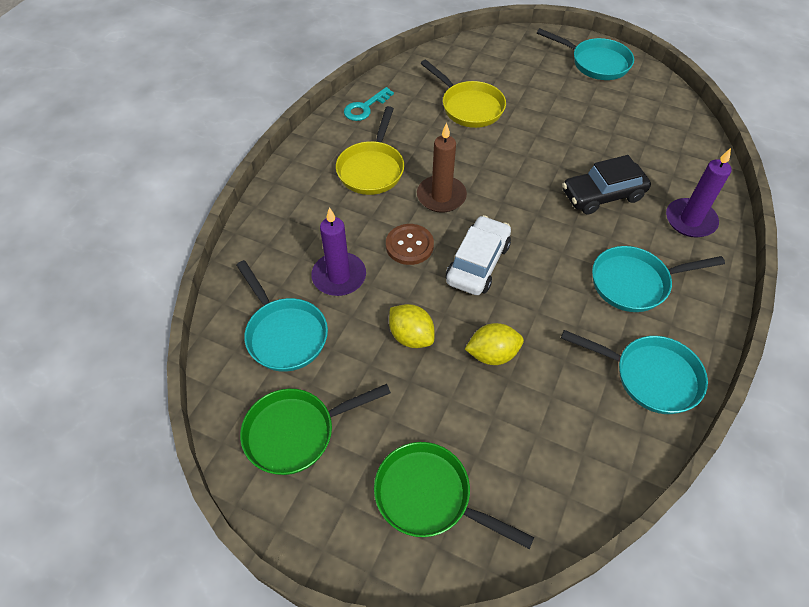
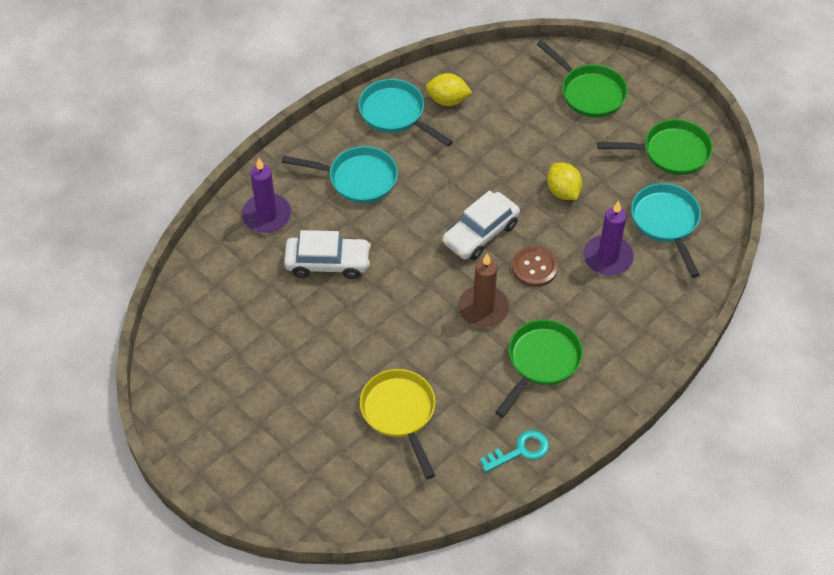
camera: 160 degrees left, 0 degrees up
yellow pan [336,106,404,195] -> green pan [495,319,583,417]
yellow lemon [465,323,524,365] -> yellow lemon moved to [426,73,472,106]
turquoise pan [537,28,634,80] -> none
black car [562,155,651,215] -> white car [284,230,371,279]

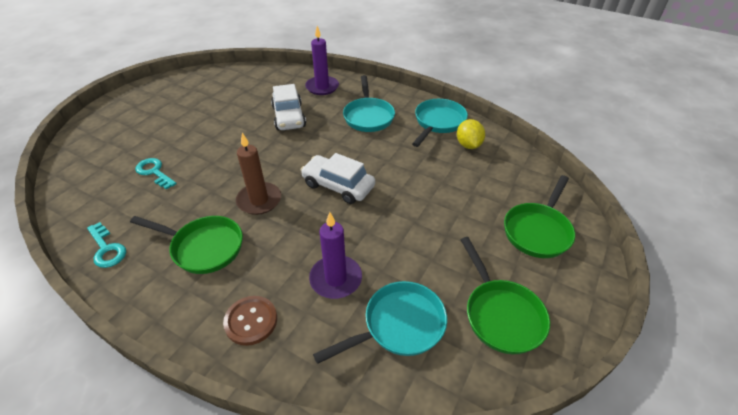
camera: 75 degrees right, 10 degrees down
yellow pan [360,369,436,479] -> turquoise key [135,158,177,189]
brown button [512,246,558,287] -> brown button moved to [223,296,277,346]
yellow lemon [547,162,582,200] -> none

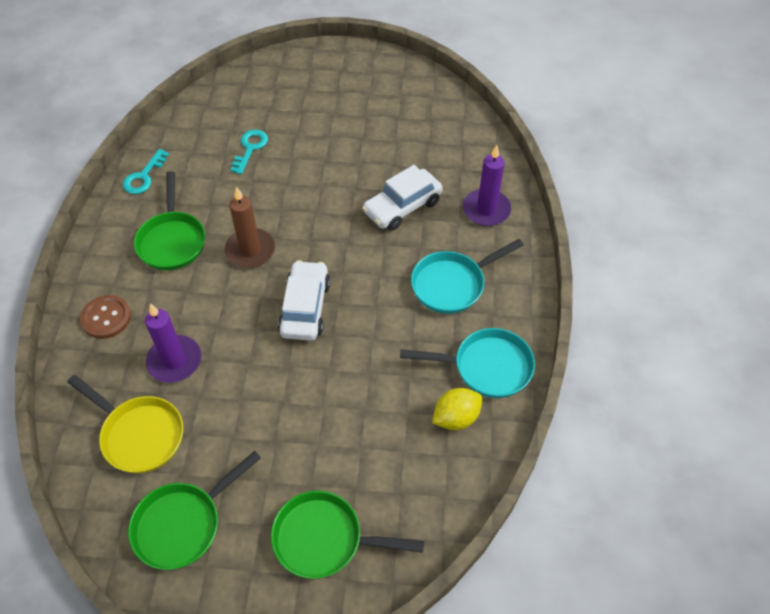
camera: 65 degrees right, 10 degrees up
turquoise pan [313,281,447,364] -> yellow pan [67,375,183,473]

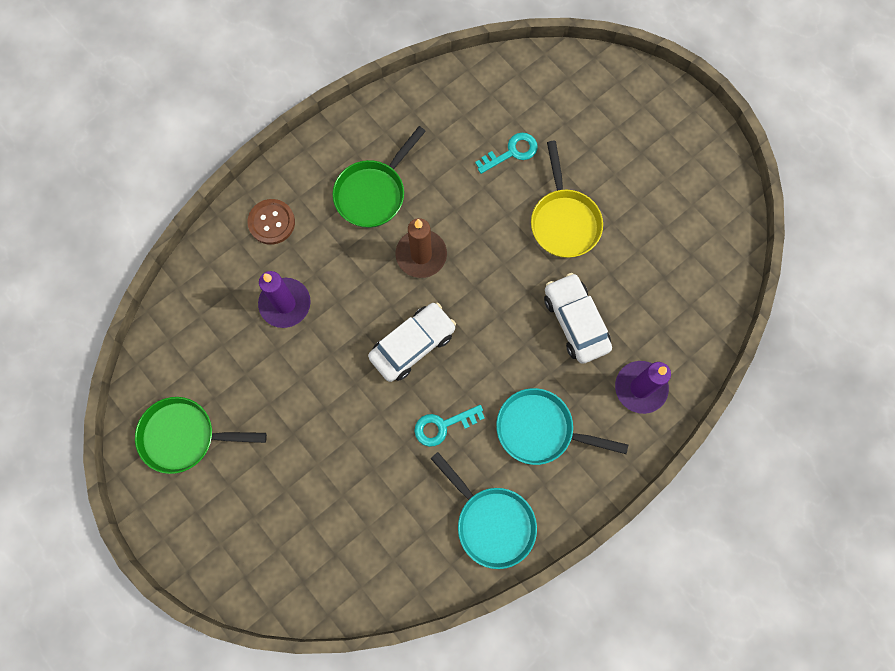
camera: 45 degrees right, 20 degrees up
yellow pan [67,375,183,473] -> yellow pan moved to [531,141,603,258]
turquoise key [123,149,169,194] -> turquoise key moved to [414,405,485,447]
green pan [271,491,424,579] -> none
white car [362,165,443,231] -> white car turned 60 degrees clockwise [544,273,612,364]
yellow lemon [432,388,482,430] -> none

